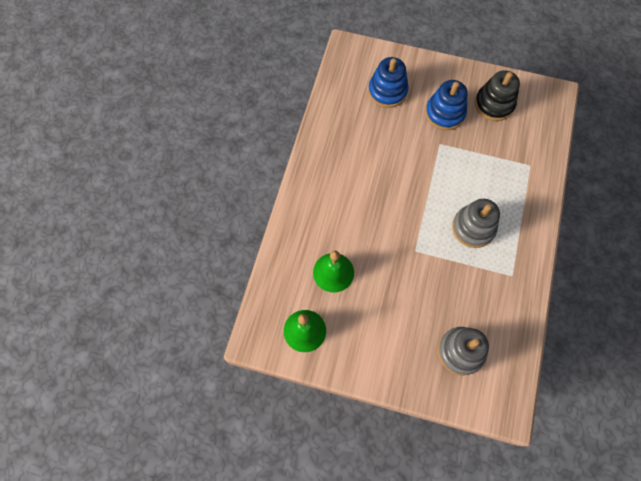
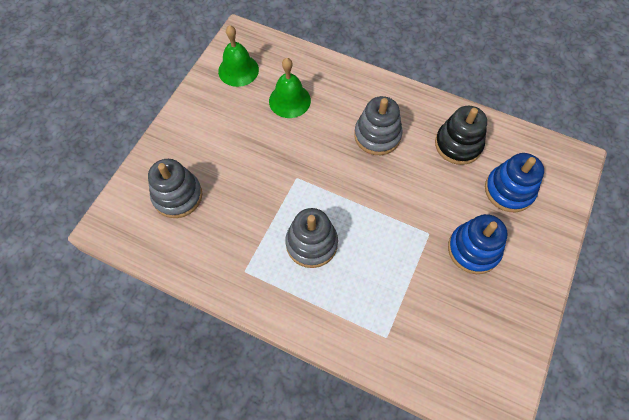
camera: 100 degrees right, 5 degrees down
black stacking toy [475,70,520,121] -> black stacking toy moved to [435,106,487,165]
none -> grey stacking toy [354,96,403,155]

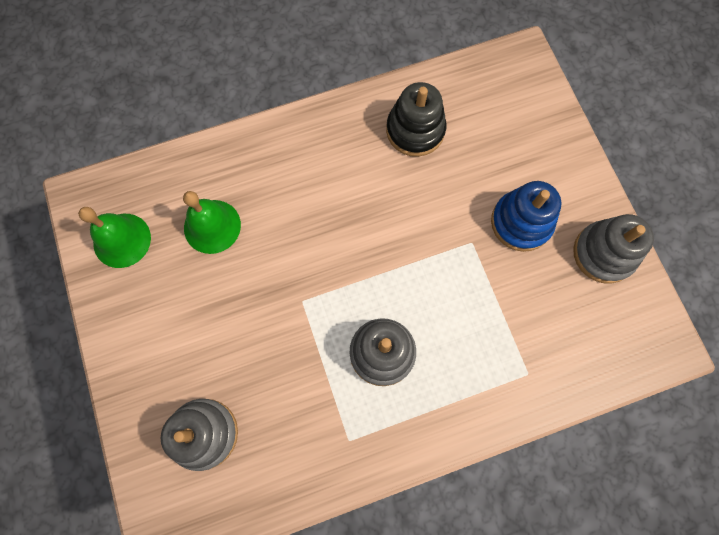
camera: 45 degrees left, 10 degrees up
grey stacking toy [354,96,403,155] -> grey stacking toy moved to [573,214,654,284]
blue stacking toy [485,153,544,212] -> none

